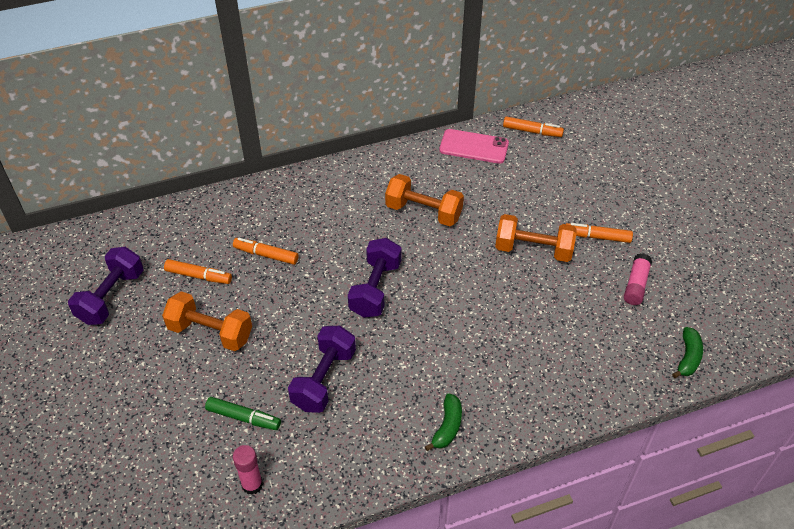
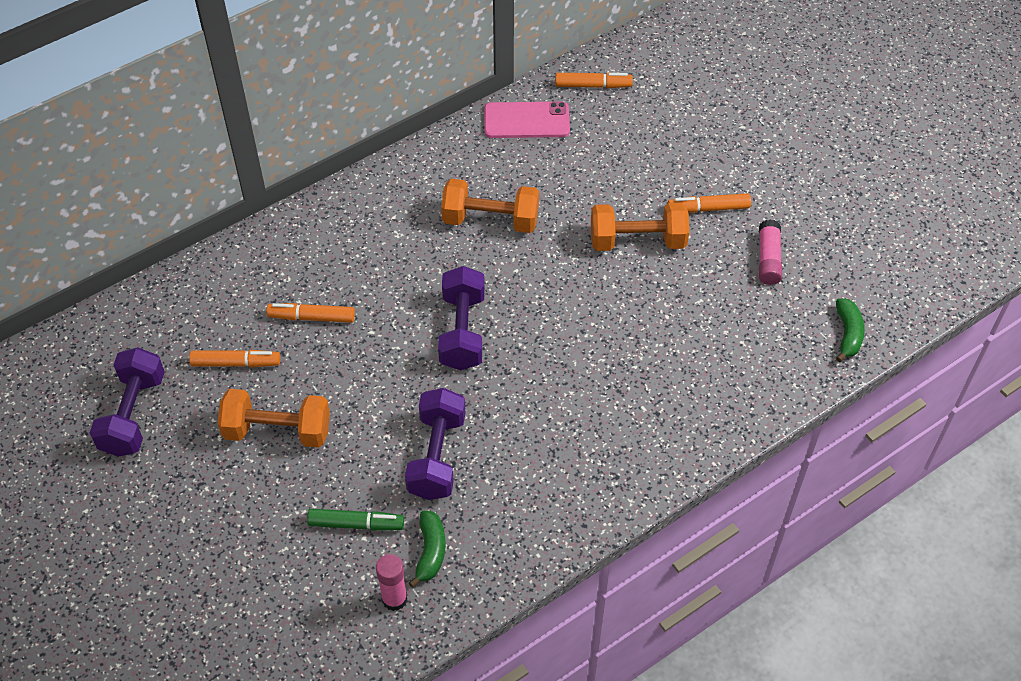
camera: 15 degrees left, 5 degrees up
green banana [425,393,462,451] -> green banana moved to [409,510,445,588]

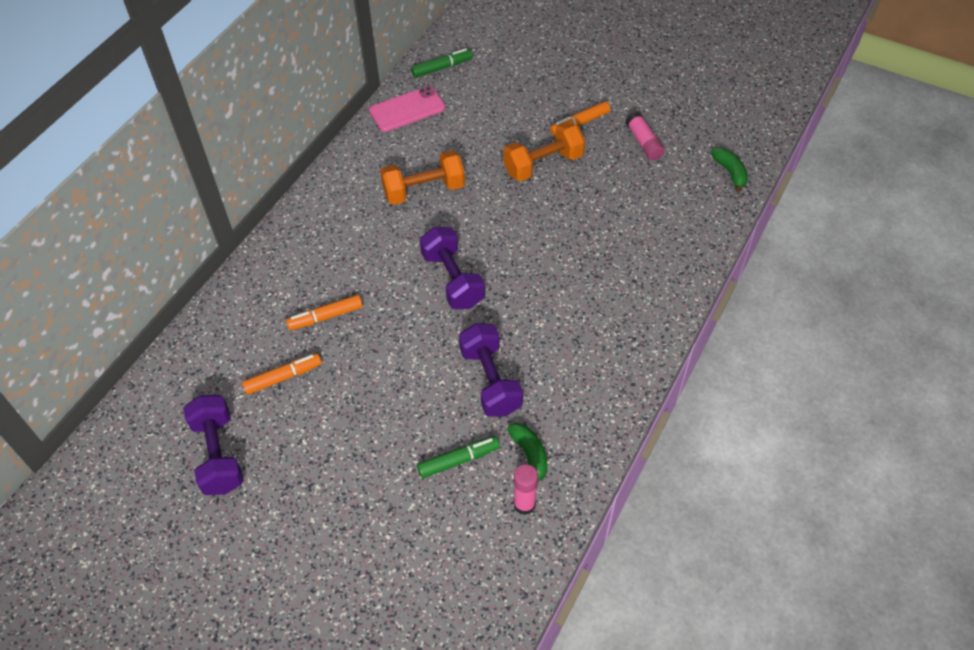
camera: 25 degrees left, 0 degrees up
orange dumbbell [218,389,330,448] -> none
orange marker [555,73,633,88] -> green marker [411,48,472,78]

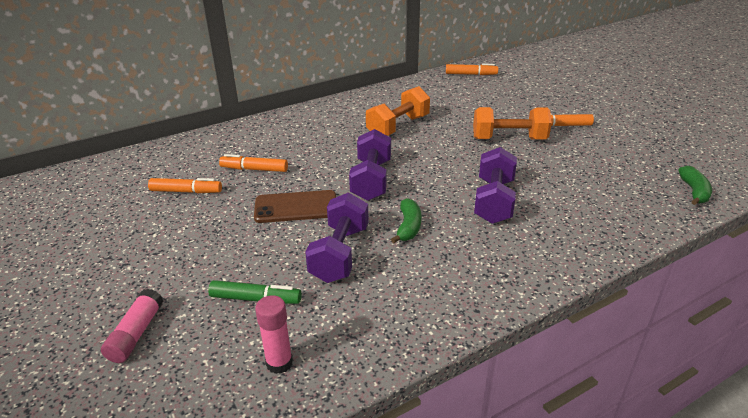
camera: 30 degrees right, 20 degrees down
purple dumbbell [183,395,244,495] -> purple dumbbell moved to [474,147,517,224]
pink phone [369,86,446,132] -> none
orange dumbbell [380,151,465,205] -> orange dumbbell turned 60 degrees counterclockwise [366,86,430,136]
green marker [411,48,472,78] -> orange marker [446,64,498,75]
green banana [507,423,547,485] -> green banana moved to [391,198,421,243]
pink glue stick [625,112,665,160] -> pink glue stick moved to [101,289,163,363]
none -> brown phone [254,190,336,223]

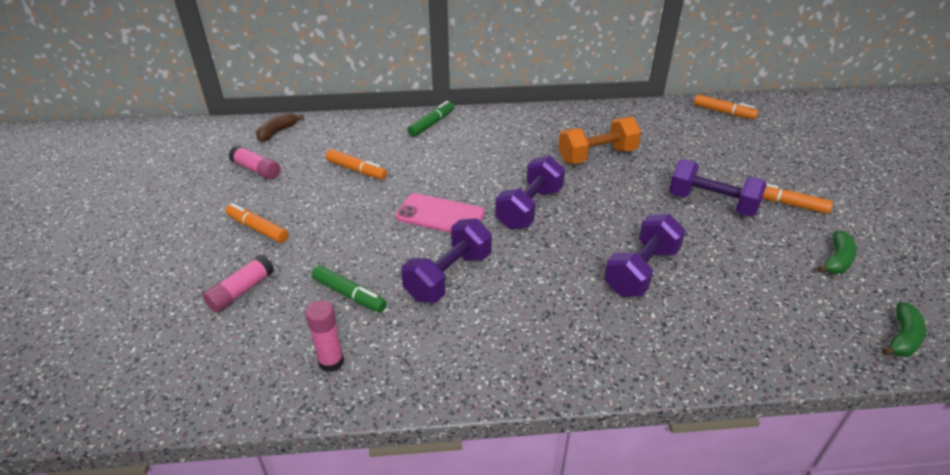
camera: 25 degrees right, 5 degrees up
orange marker [219,154,288,172] -> orange marker moved to [225,203,288,243]
brown phone [254,190,336,223] -> pink phone [395,193,485,233]
green banana [391,198,421,243] -> green banana moved to [817,231,857,274]
orange dumbbell [473,107,552,140] -> purple dumbbell [669,159,767,217]
none -> pink glue stick [229,145,280,179]
none -> brown banana [256,112,304,142]
none -> green marker [408,101,454,137]

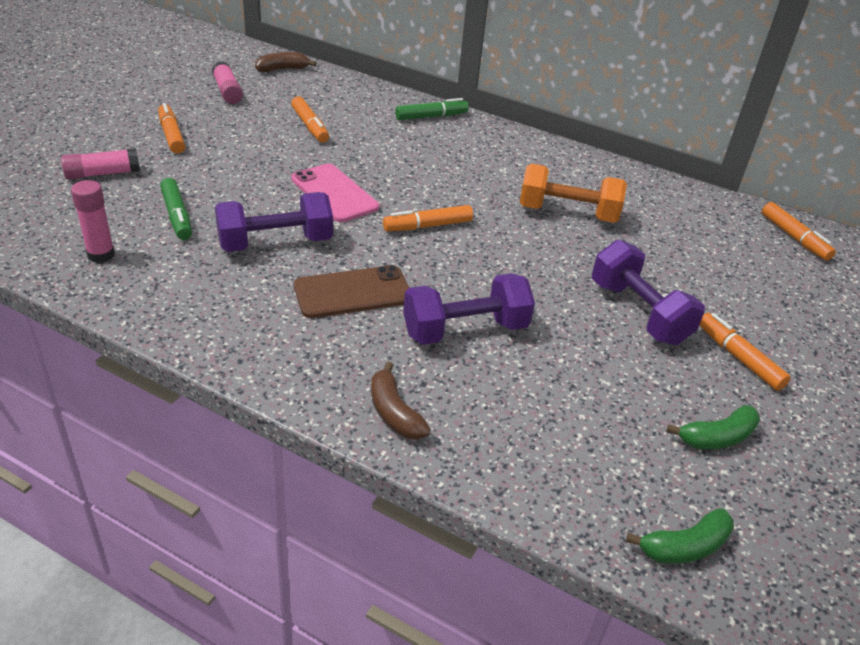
camera: 30 degrees right, 0 degrees up
purple dumbbell [495,156,565,230] -> orange marker [383,205,473,231]
none -> brown phone [294,265,409,318]
none -> brown banana [371,362,431,440]

